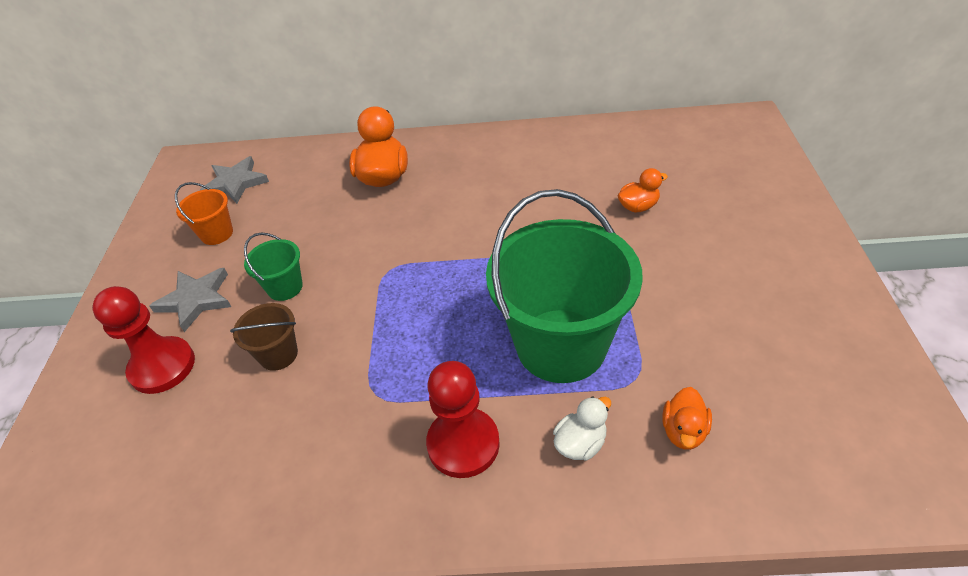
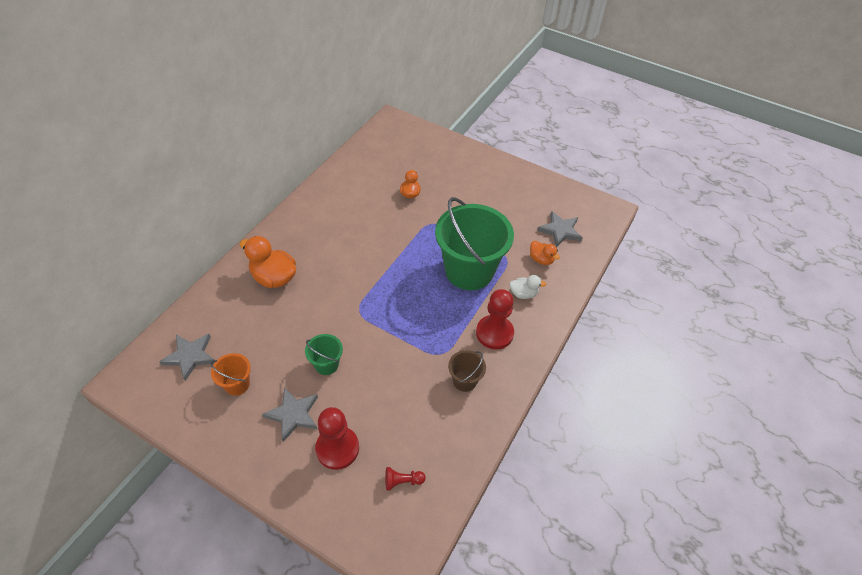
camera: 65 degrees left, 5 degrees up
brown bucket [230,303,298,371] -> brown bucket moved to [448,350,486,392]
white duck [553,396,611,461] -> white duck turned 105 degrees clockwise [509,275,546,299]
none -> red pawn [385,467,426,491]
none -> grey star [537,211,583,248]

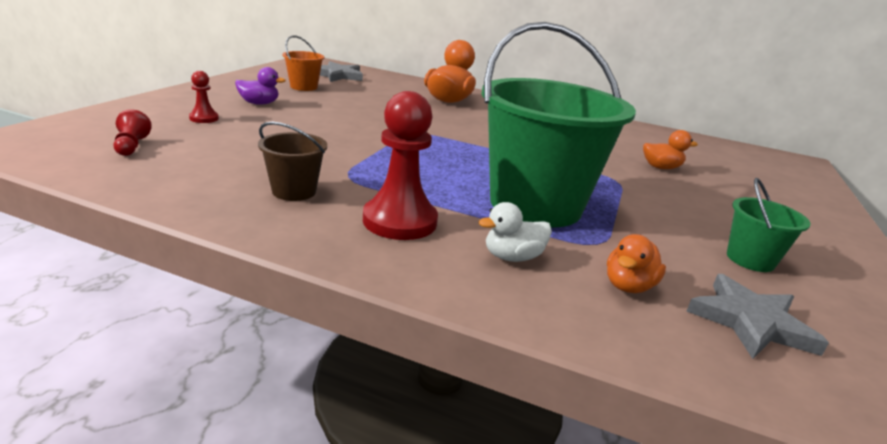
camera: 80 degrees right, 25 degrees down
grey star [262,387,318,442] -> purple duck [235,67,286,105]
green bucket [305,334,343,375] -> green bucket moved to [727,178,811,272]
red pawn [315,407,359,470] -> red pawn [189,71,219,123], size x0.50
white duck [509,275,546,299] -> white duck turned 75 degrees clockwise [478,202,552,262]

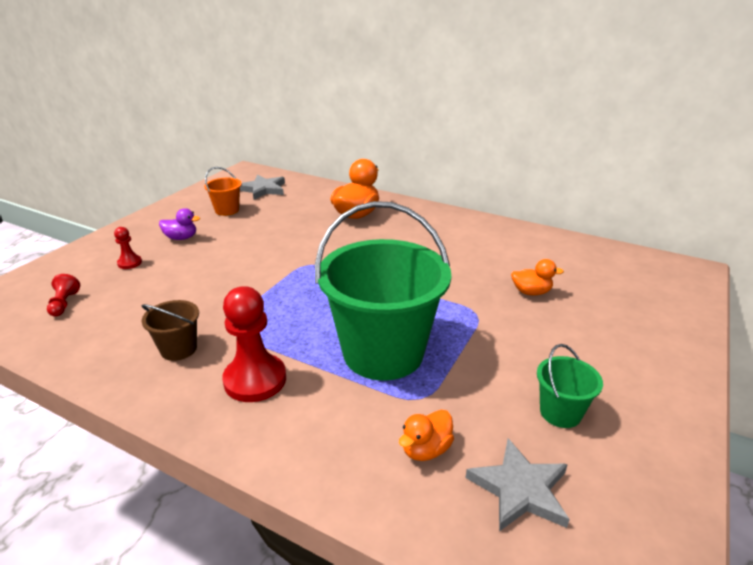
camera: 10 degrees right, 5 degrees up
white duck [478,202,552,262] -> none

